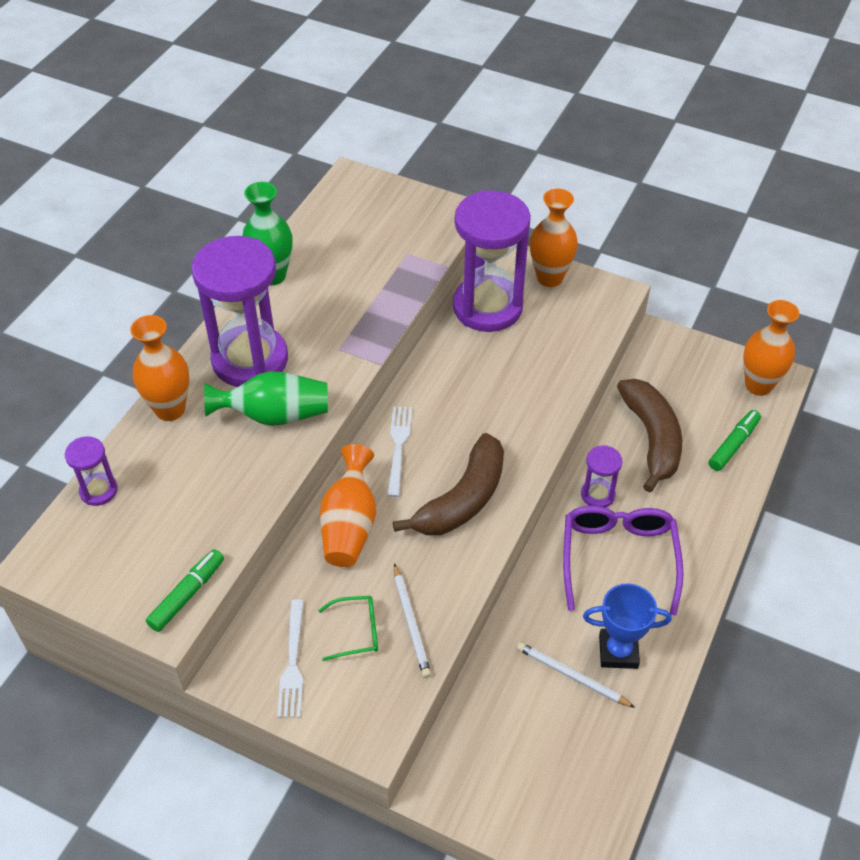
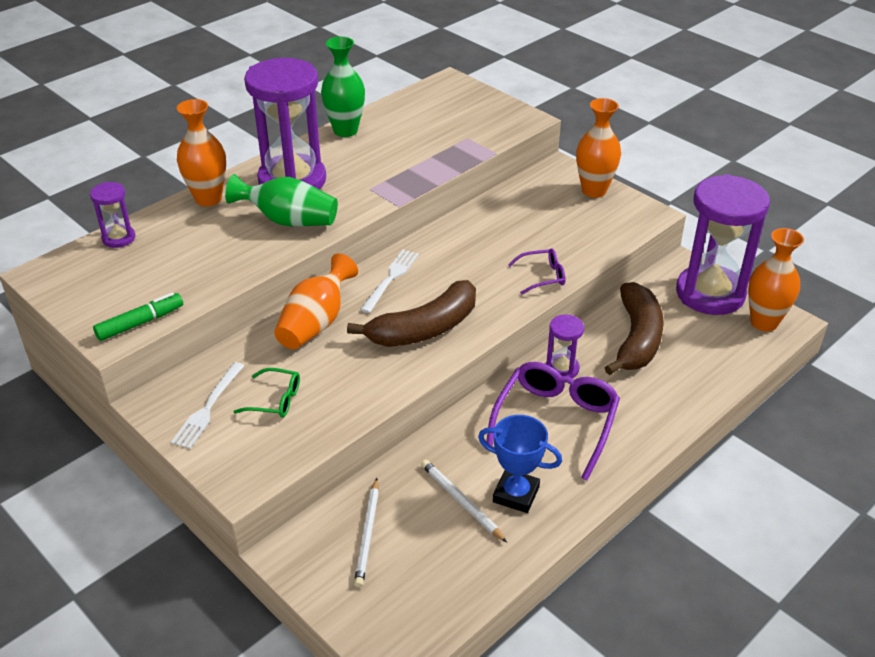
camera: 20 degrees right, 10 degrees down
white pencil [394,563,431,678] -> white pencil moved to [354,478,379,588]
purple hourglass [453,190,531,332] -> purple hourglass moved to [676,174,770,315]
green marker [708,410,761,471] -> none
none -> purple glasses [508,248,566,295]

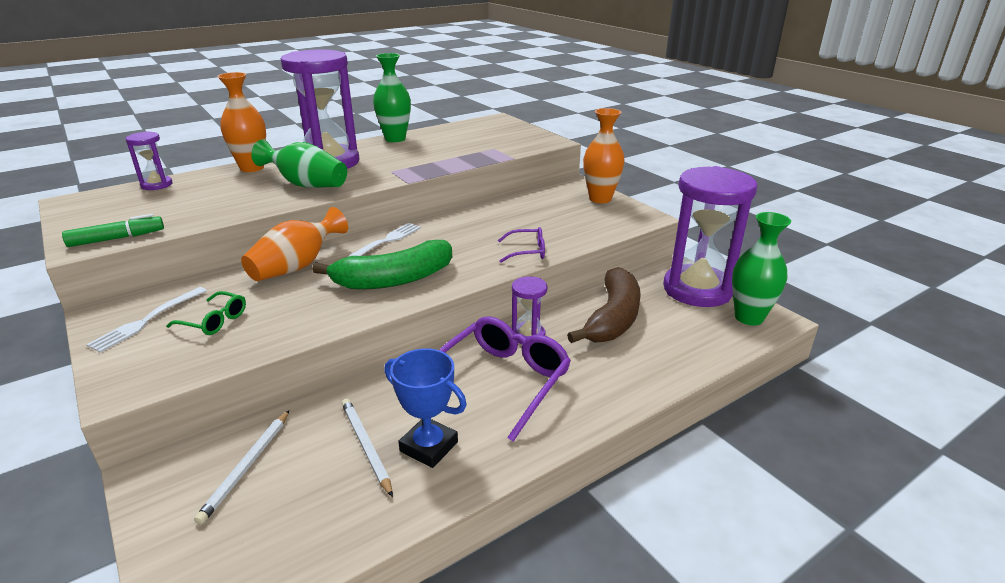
camera: 10 degrees right, 10 degrees down
brown banana [347,280,476,347] -> green banana [312,240,452,290]
orange vase [748,228,804,331] -> green vase [732,212,791,326]

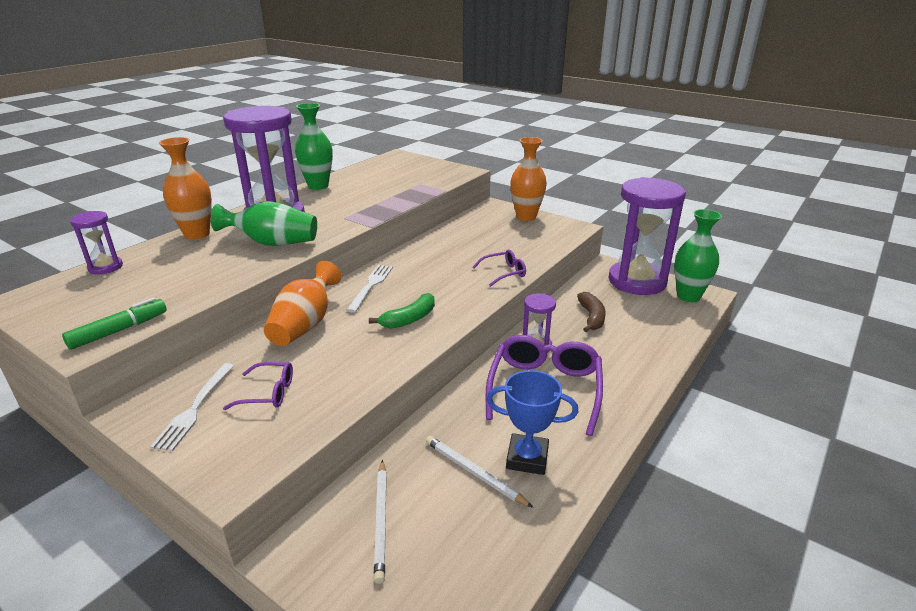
camera: 20 degrees left, 0 degrees up
green glasses [166,291,246,335] -> purple glasses [223,362,293,410]
green banana [312,240,452,290] -> green banana [369,293,435,329], size x0.58
brown banana [567,267,641,343] -> brown banana [577,292,606,332], size x0.58

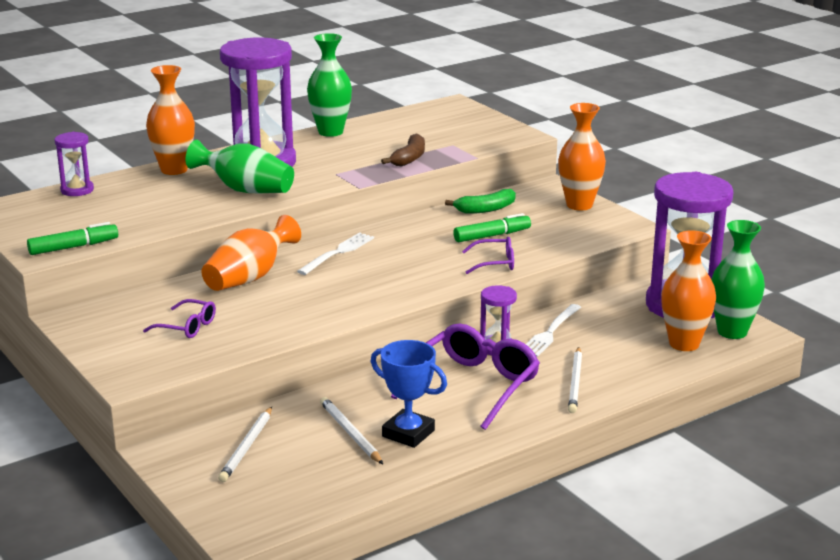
camera: 20 degrees right, 5 degrees down
white fork [150,363,234,451] -> white fork moved to [526,304,581,357]
green banana [369,293,435,329] -> green banana moved to [445,189,516,214]
brown banana [577,292,606,332] -> brown banana moved to [381,134,425,166]
none -> green marker [453,213,531,242]
none -> white pencil [568,347,582,413]
none -> orange vase [662,230,716,351]

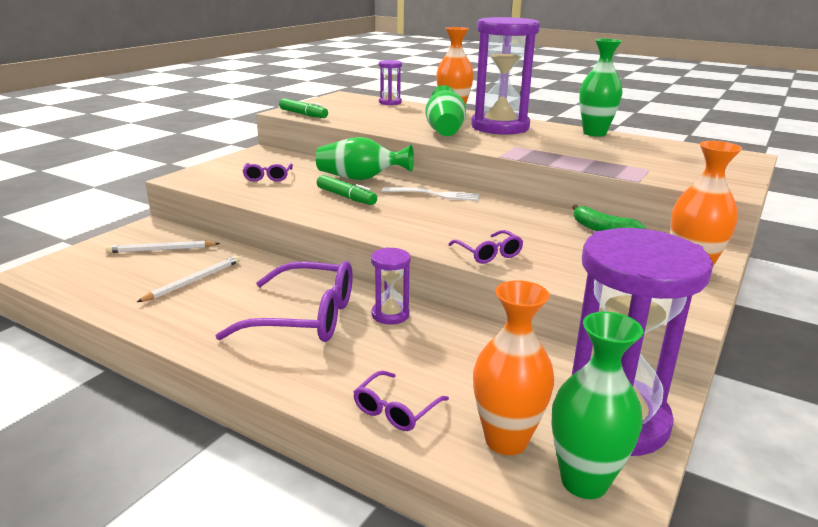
camera: 65 degrees right, 0 degrees up
orange vase [201,215,301,291] -> green vase [316,137,414,180]
blue trophy [371,340,447,448] -> none
brown banana [381,134,425,166] -> none
green marker [453,213,531,242] -> green marker moved to [317,175,377,205]
white fork [526,304,581,357] -> none
white pencil [568,347,582,413] -> none
none -> purple glasses [353,371,449,431]

